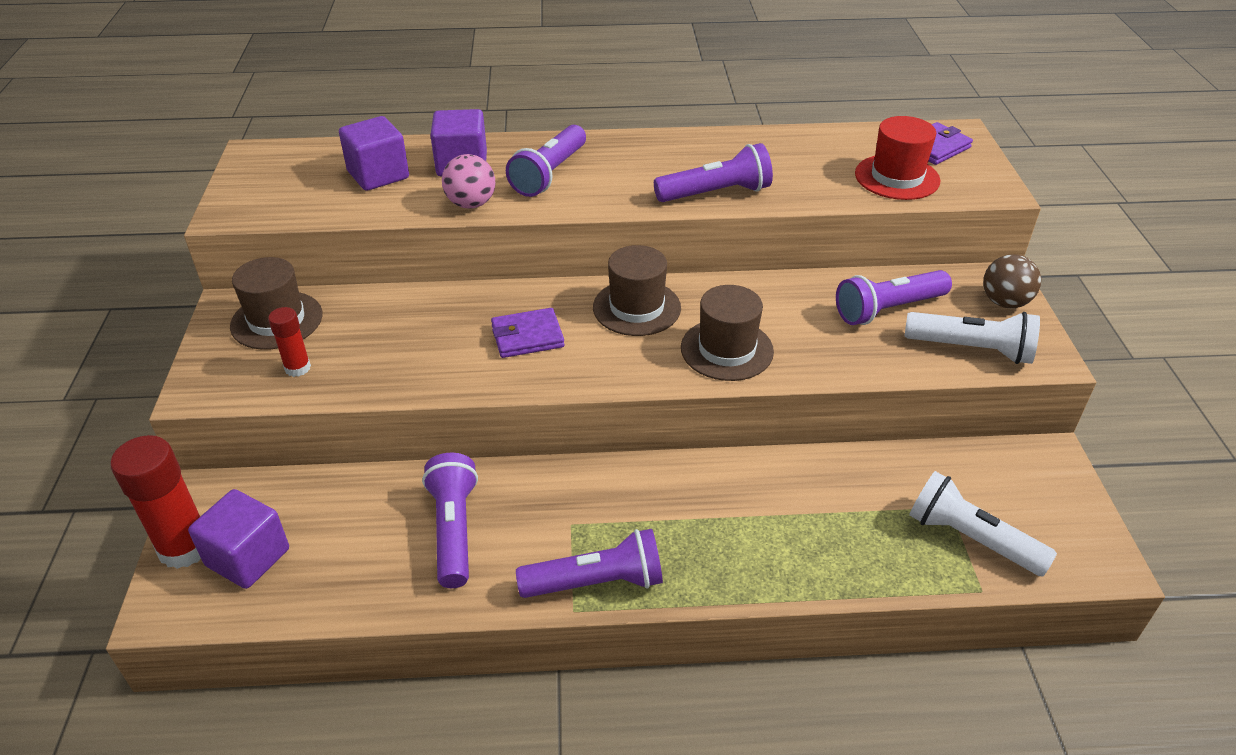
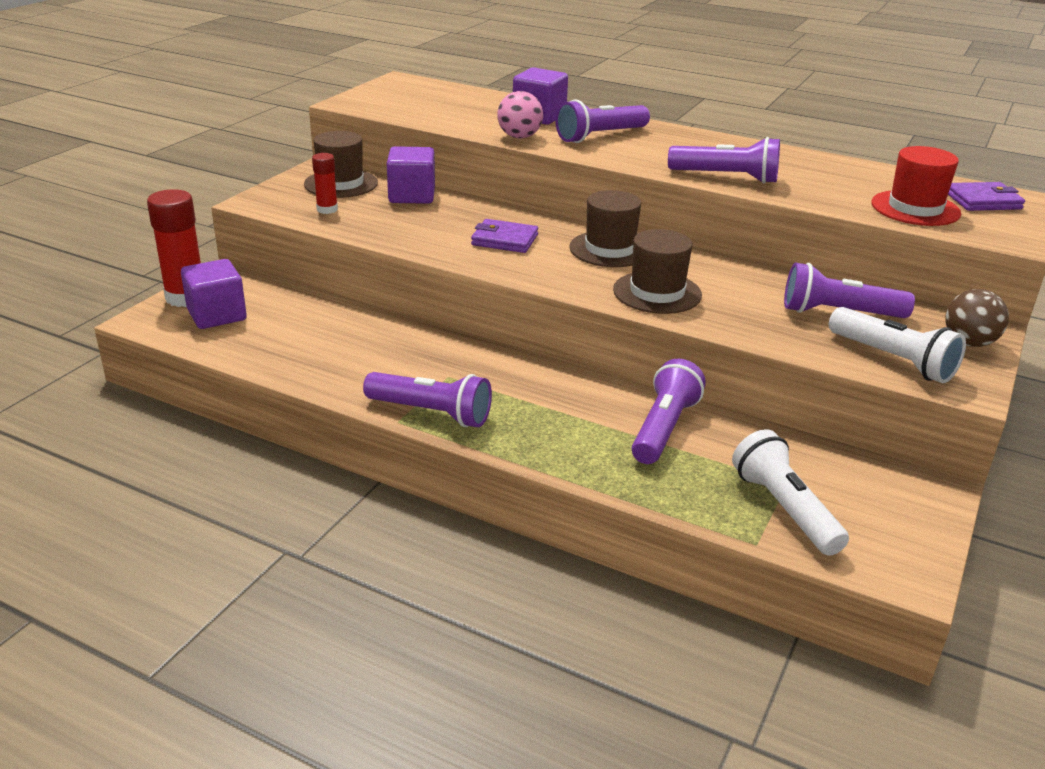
camera: 30 degrees right, 10 degrees down
purple cube [339,116,409,191] -> purple cube moved to [387,146,435,204]
purple flashlight [422,453,478,588] -> purple flashlight moved to [632,359,706,464]

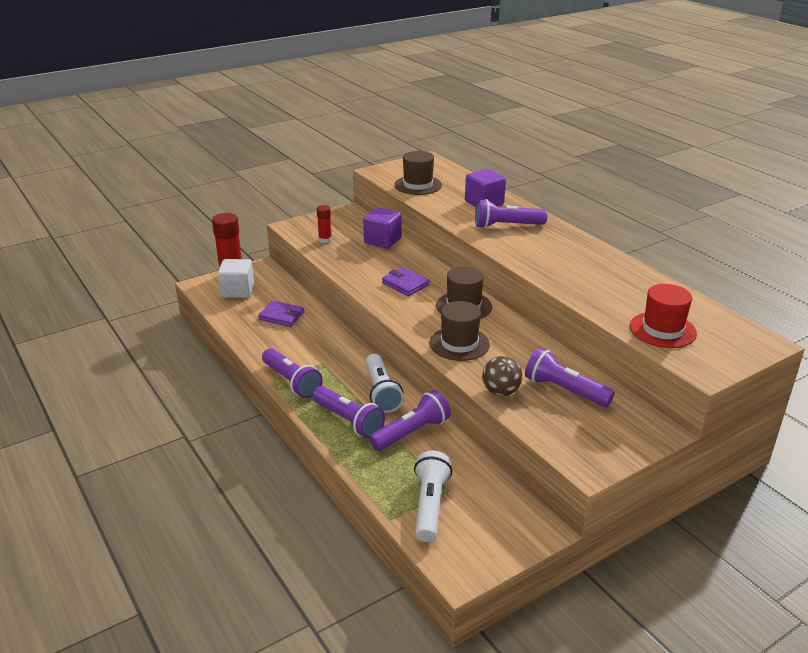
camera: 30 degrees right, 0 degrees up
purple cube [181,259,247,329] -> white cube [218,259,254,298]
brown hat [304,131,378,198] -> brown hat moved to [394,151,442,195]
pink ball [497,91,543,138] -> none
purple flashlight [668,137,780,184] -> purple flashlight moved to [312,386,385,439]
white flashlight [829,307,966,383] -> white flashlight moved to [366,354,404,413]
brown ball [946,289,1009,347] -> brown ball moved to [482,356,523,396]
purple wallet [948,182,1025,211] -> purple wallet moved to [258,301,305,327]

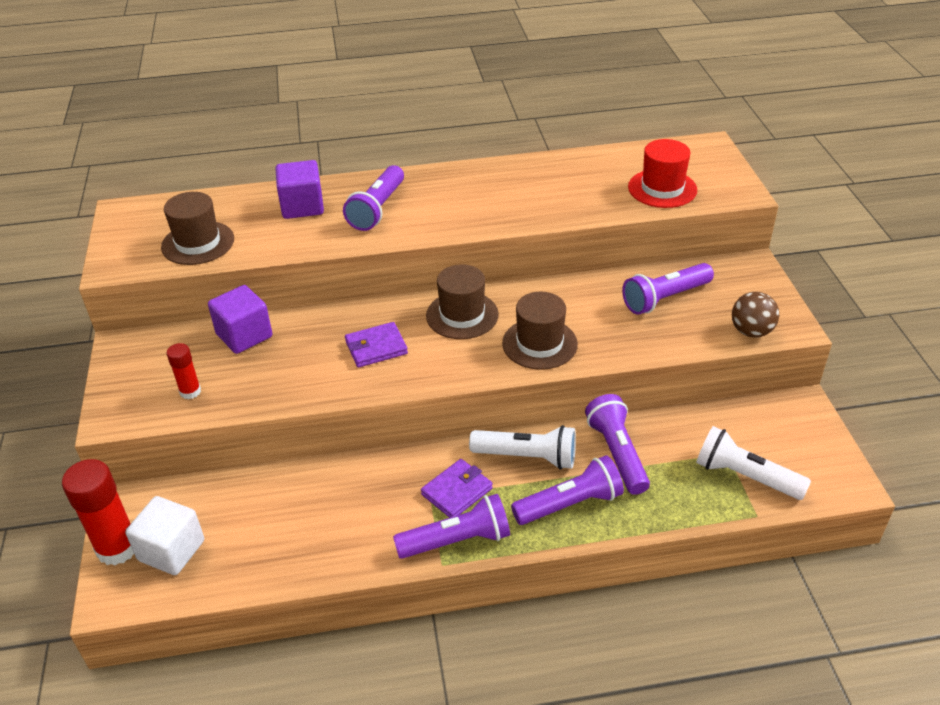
camera: 65 degrees left, 10 degrees up
purple wallet [258,301,305,327] -> purple wallet moved to [421,459,493,518]
brown ball [482,356,523,396] -> brown ball moved to [732,292,779,337]

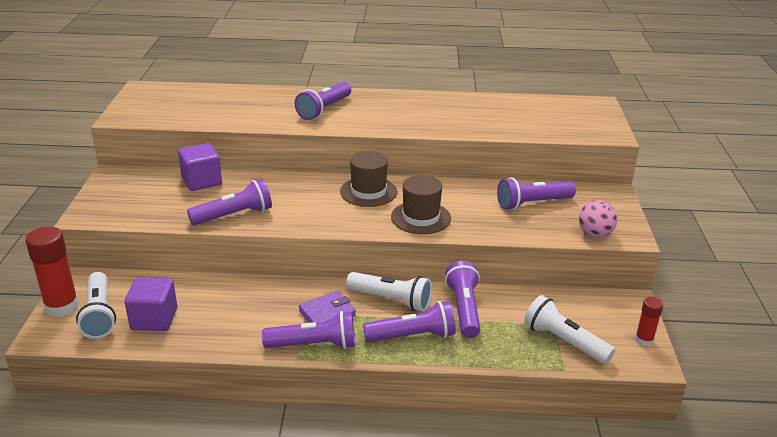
camera: 10 degrees right, 10 degrees down
white cube [125,496,204,575] -> white flashlight [76,272,116,339]
brown hat [161,192,234,265] -> none
red glue stick [166,343,201,399] -> red glue stick moved to [635,297,663,346]
purple cube [275,160,324,219] -> purple cube moved to [124,277,177,331]
purple wallet [345,322,408,368] -> none
red hat [628,139,697,208] -> none
brown ball [732,292,779,337] -> pink ball [579,200,618,238]
none -> purple flashlight [187,179,272,225]

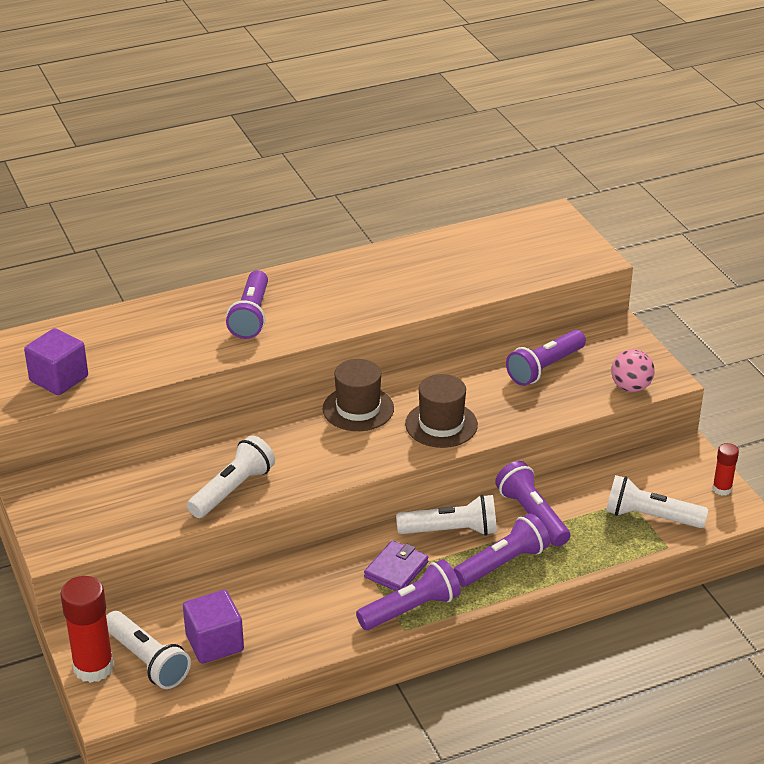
camera: 25 degrees left, 5 degrees up
purple cube [178,143,222,191] -> purple cube moved to [24,328,88,395]
purple flashlight [187,179,272,225] -> white flashlight [187,435,275,518]

